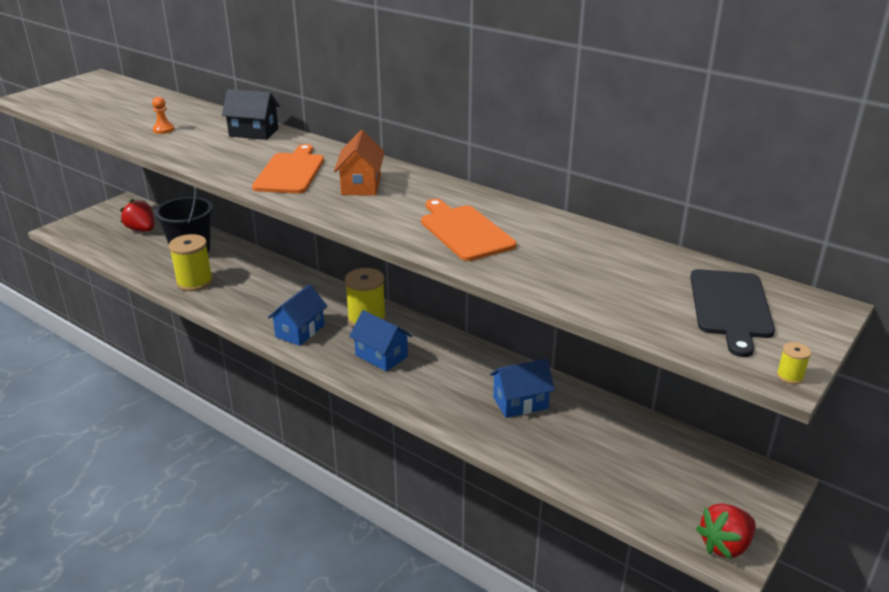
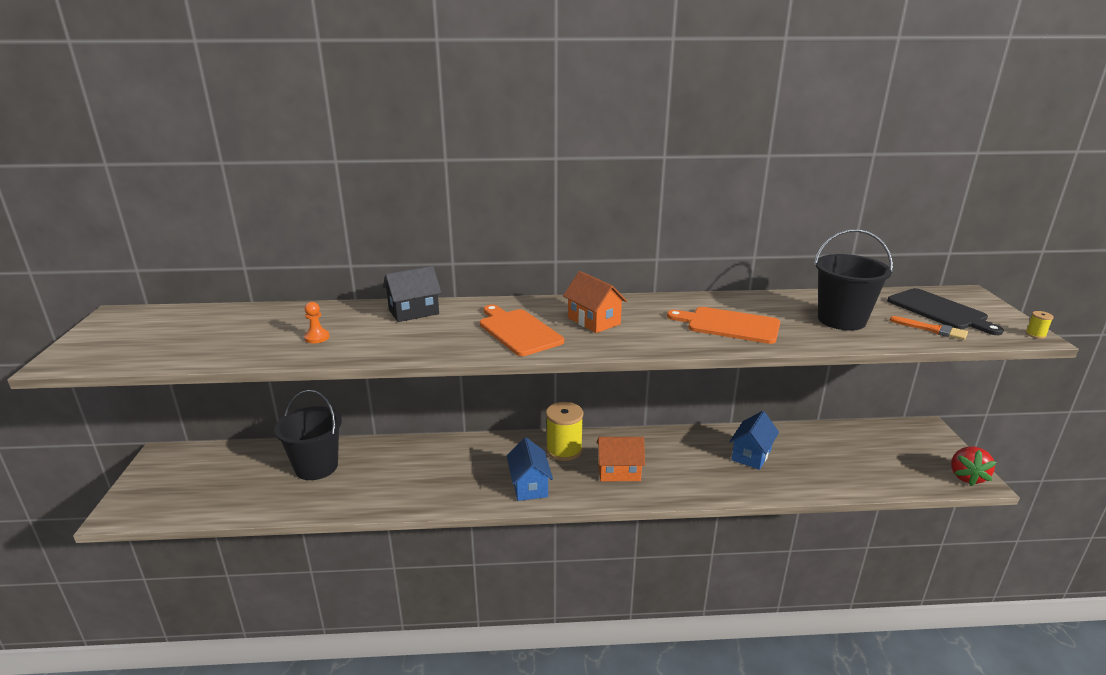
camera: 40 degrees left, 5 degrees down
red strawberry [120,199,154,232] -> none
yellow spool [169,234,213,291] -> none
blue house [349,310,412,372] -> orange house [596,437,645,481]
none -> black bucket [814,229,893,331]
none -> orange brush [890,316,968,340]

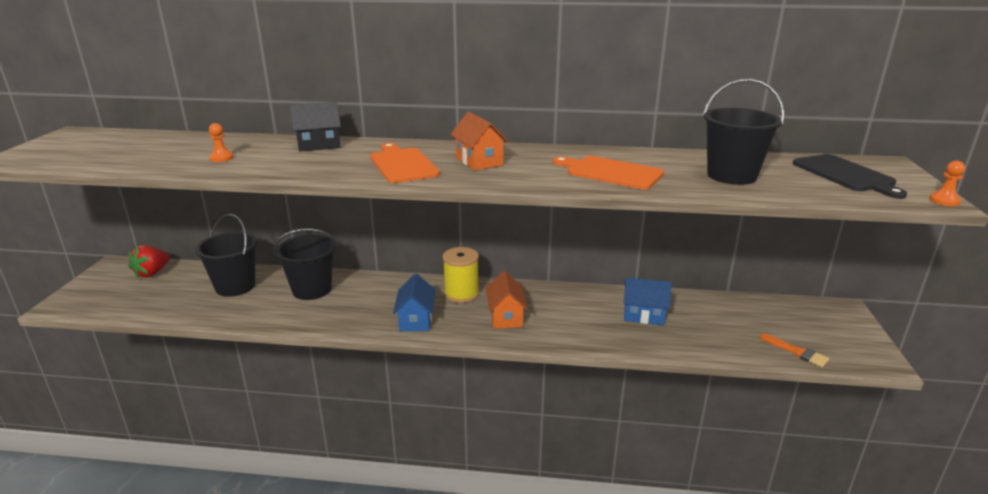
camera: 10 degrees right, 0 degrees up
orange house [596,437,645,481] -> orange house turned 75 degrees clockwise [486,271,528,329]
blue house [729,411,779,470] -> blue house turned 60 degrees clockwise [624,277,672,325]
orange brush [890,316,968,340] -> orange brush moved to [760,333,830,367]
red strawberry [951,446,996,486] -> red strawberry moved to [128,245,170,279]
yellow spool [1026,311,1054,339] -> orange pawn [929,161,965,206]
none -> black bucket [274,228,337,300]

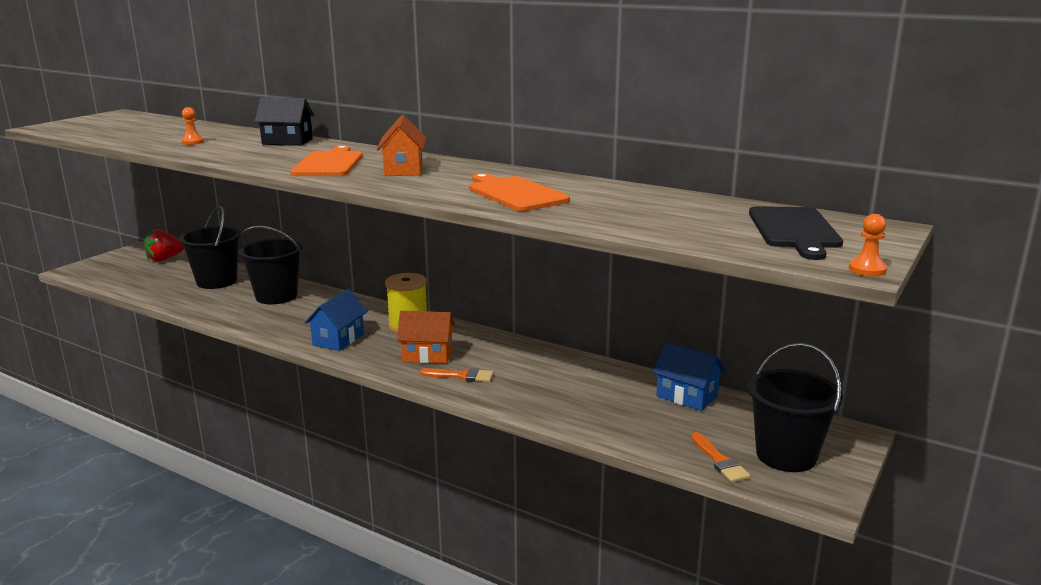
camera: 25 degrees right, 5 degrees down
orange house [486,271,528,329] -> orange house turned 75 degrees clockwise [397,311,455,364]
blue house [624,277,672,325] -> blue house moved to [653,342,725,411]
black bucket [703,79,785,185] -> black bucket moved to [748,343,843,472]
none -> orange brush [420,368,494,382]

